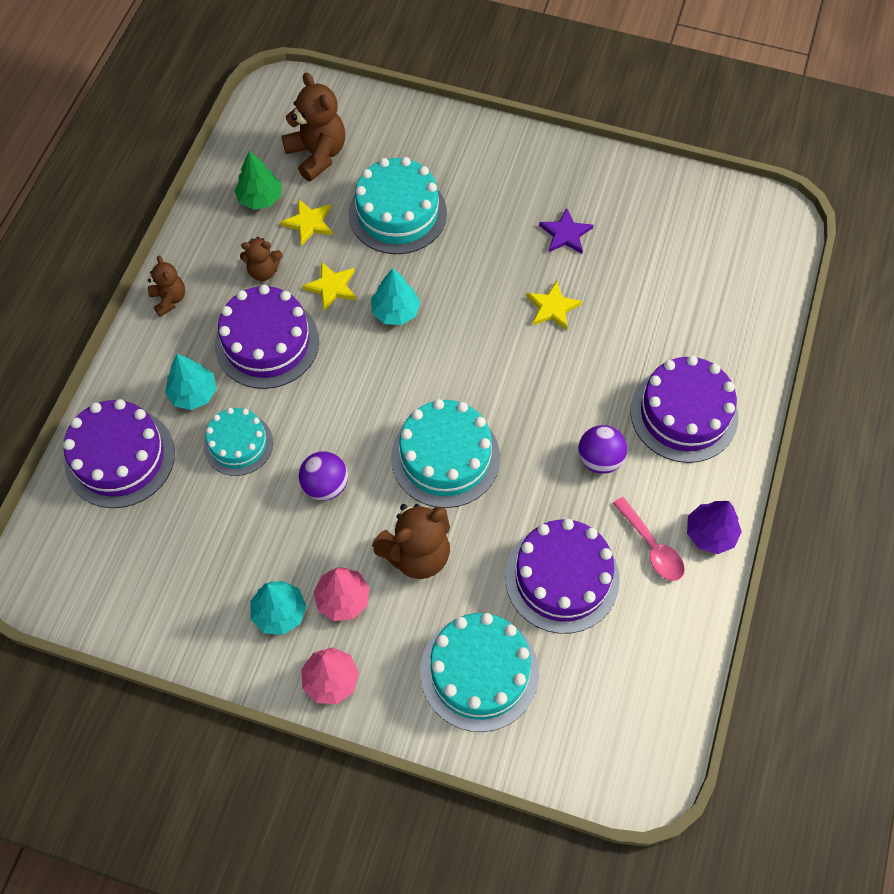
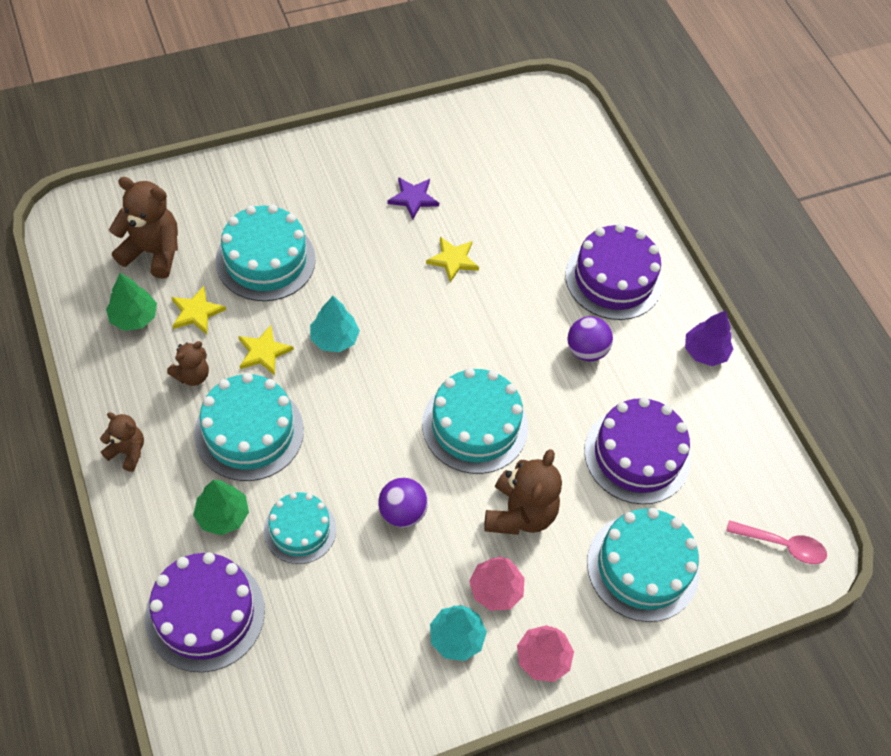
camera: 45 degrees left, 5 degrees down
turquoise tree [165,354,217,410] -> green tree [193,480,249,535]
purple cake [215,285,319,389] -> turquoise cake [194,373,304,481]
pink spoon [613,497,685,581] -> pink spoon moved to [726,520,827,564]

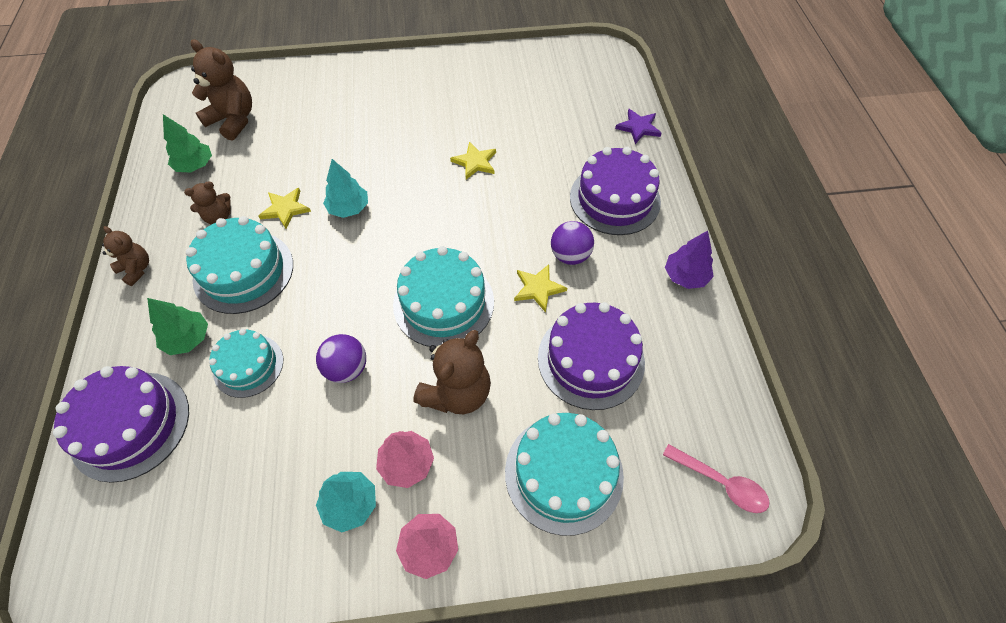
camera: 20 degrees right, 0 degrees up
yellow star [171,286,226,334] -> yellow star moved to [514,264,567,313]
turquoise cake [216,204,316,301] -> none
purple star [387,177,439,220] -> purple star moved to [615,109,661,144]

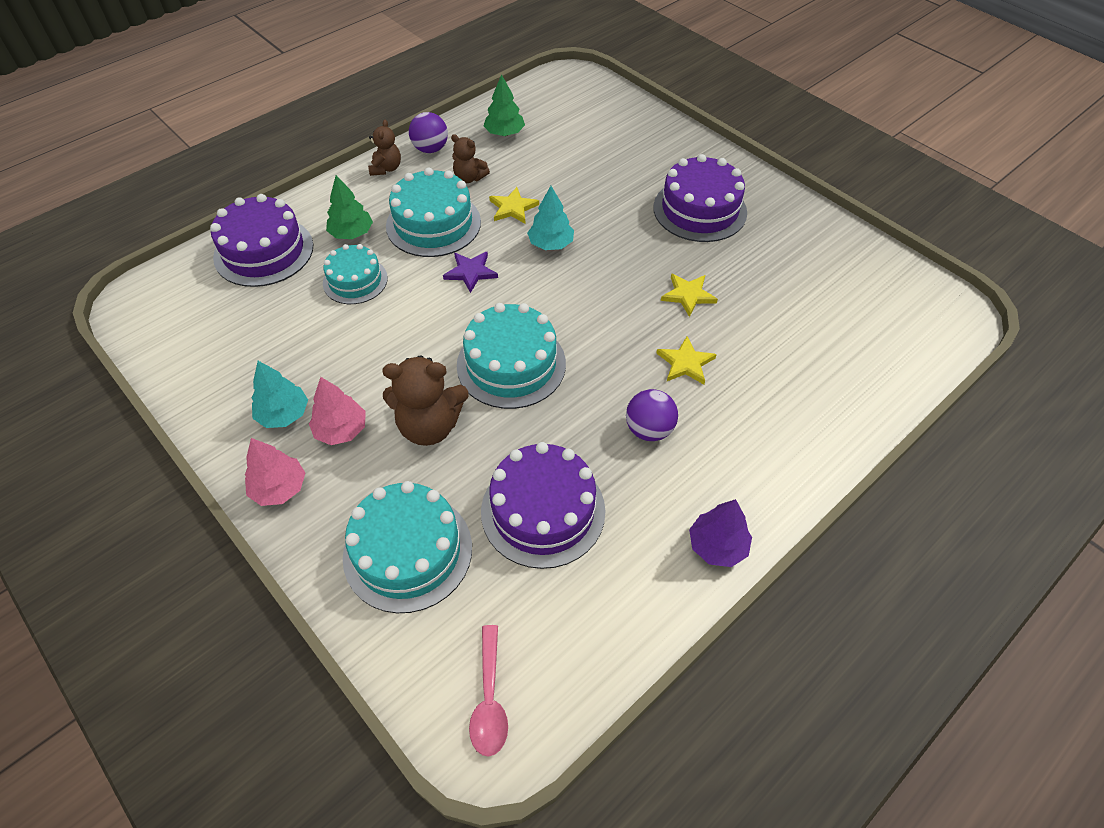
camera: 55 degrees right, 5 degrees down
brown teddy bear [191,39,252,141] -> none
purple ball [316,334,366,383] -> purple ball moved to [409,112,448,153]
yellow star [514,264,567,313] -> yellow star moved to [656,336,717,384]
purple cake [570,147,661,235] -> purple cake moved to [653,154,747,242]
purple star [615,109,661,144] -> purple star moved to [443,252,498,293]

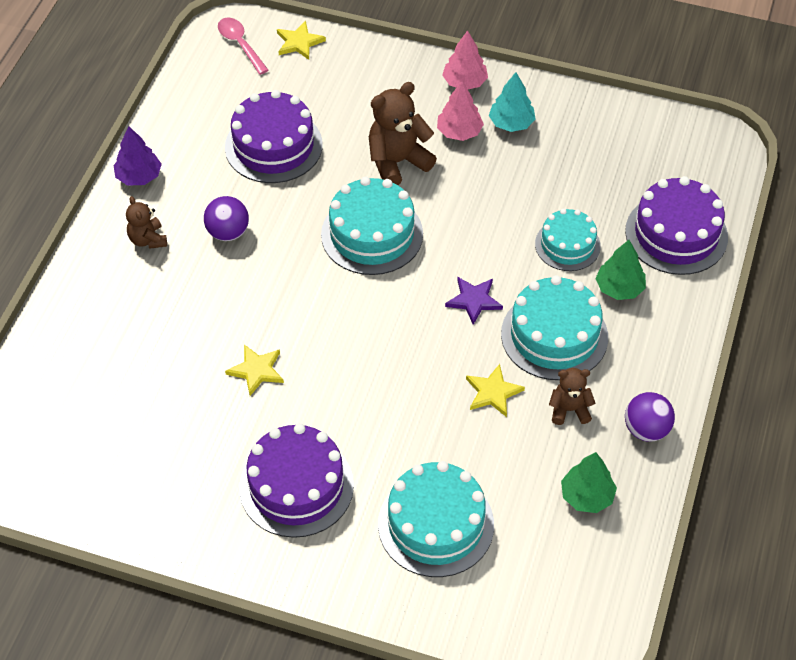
camera: 150 degrees right, 0 degrees up
turquoise cake [343,481,472,613] -> turquoise cake moved to [378,461,494,577]
brown teddy bear [368,119,401,176] -> brown teddy bear moved to [126,196,167,249]
turquoise tree [527,186,574,250] -> none
yellow star [656,336,717,384] -> yellow star moved to [277,21,326,60]

